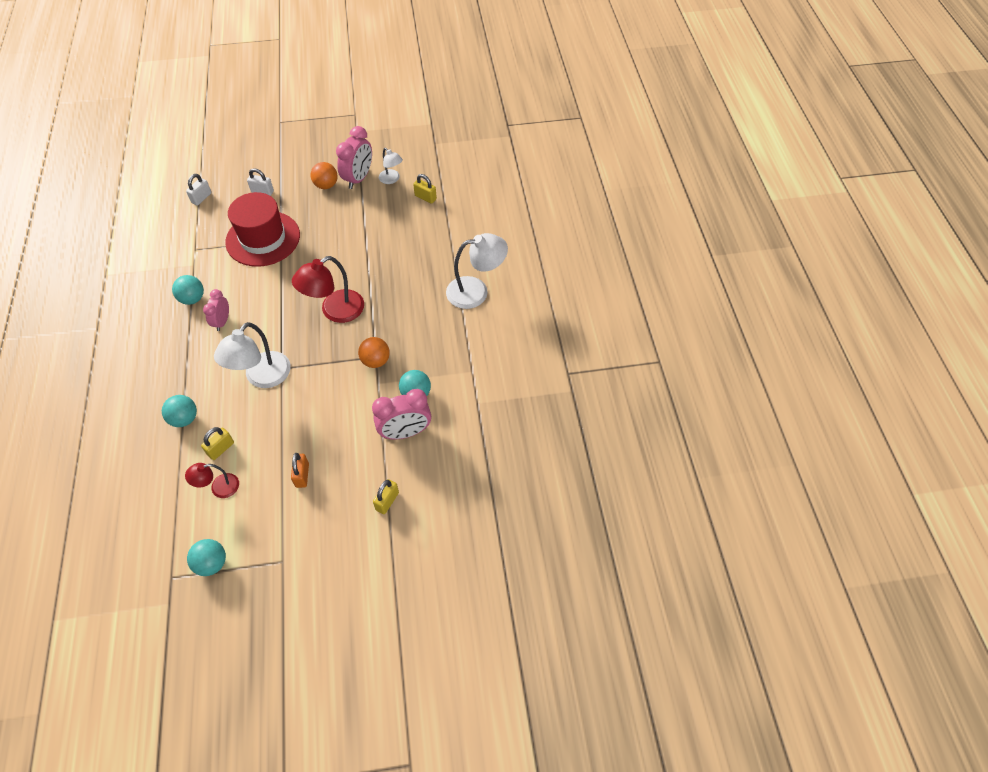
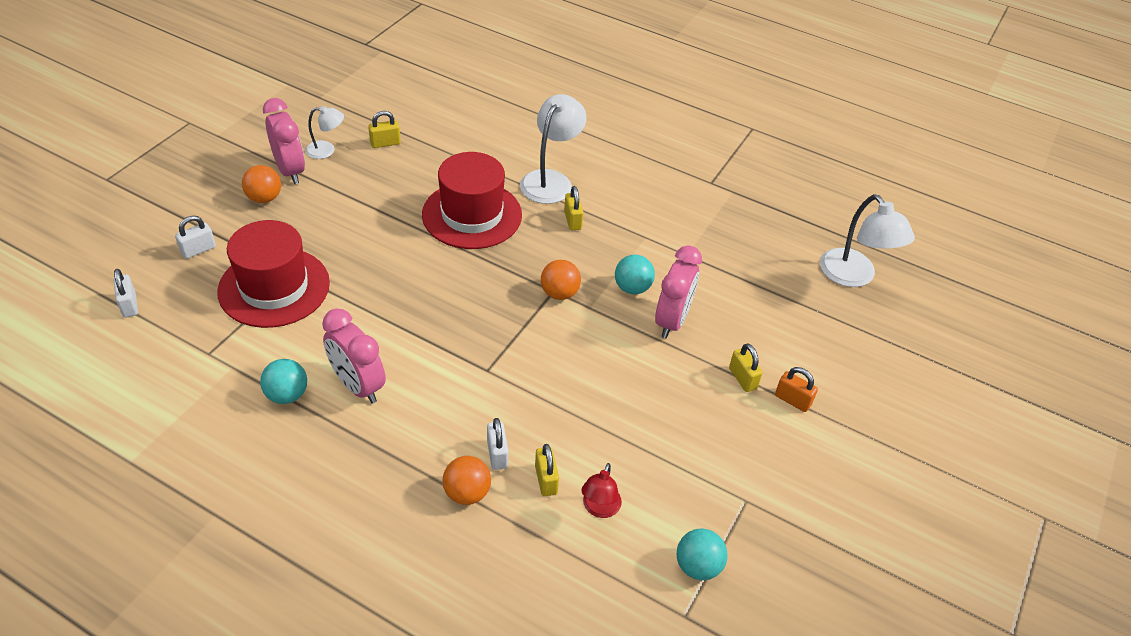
camera: 55 degrees left, 10 degrees down
turquoise ball [162,395,197,427] -> orange ball [442,456,491,505]
pink clock [203,289,229,331] -> pink clock [322,309,386,404], size x1.62
white lamp [214,322,291,388] -> white lamp moved to [820,194,915,287]
orange padlock [291,453,309,488] -> orange padlock moved to [775,367,818,412]
red lamp [292,256,364,323] -> none
none -> red hat [422,152,522,249]
none -> white padlock [487,418,508,470]
none -> yellow padlock [564,186,584,230]

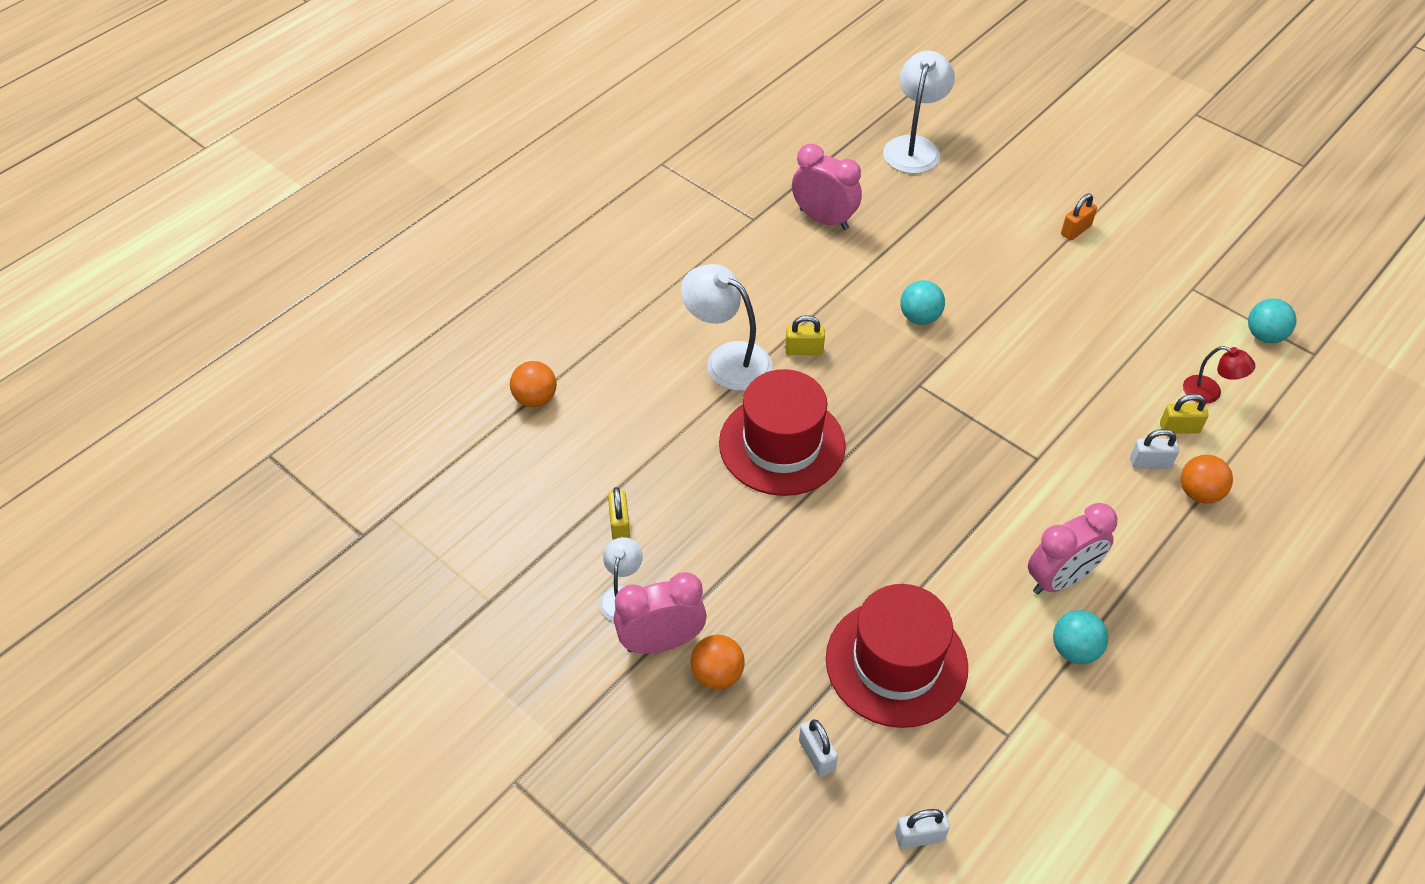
camera: 75 degrees left, 5 degrees up
orange ball [541,260,581,300] -> orange ball moved to [510,361,557,407]
pink clock [655,245,702,338] -> pink clock moved to [792,144,862,230]
yellow padlock [729,343,763,392] -> none
white lamp [820,194,915,287] -> white lamp turned 60 degrees counterclockwise [883,51,955,174]

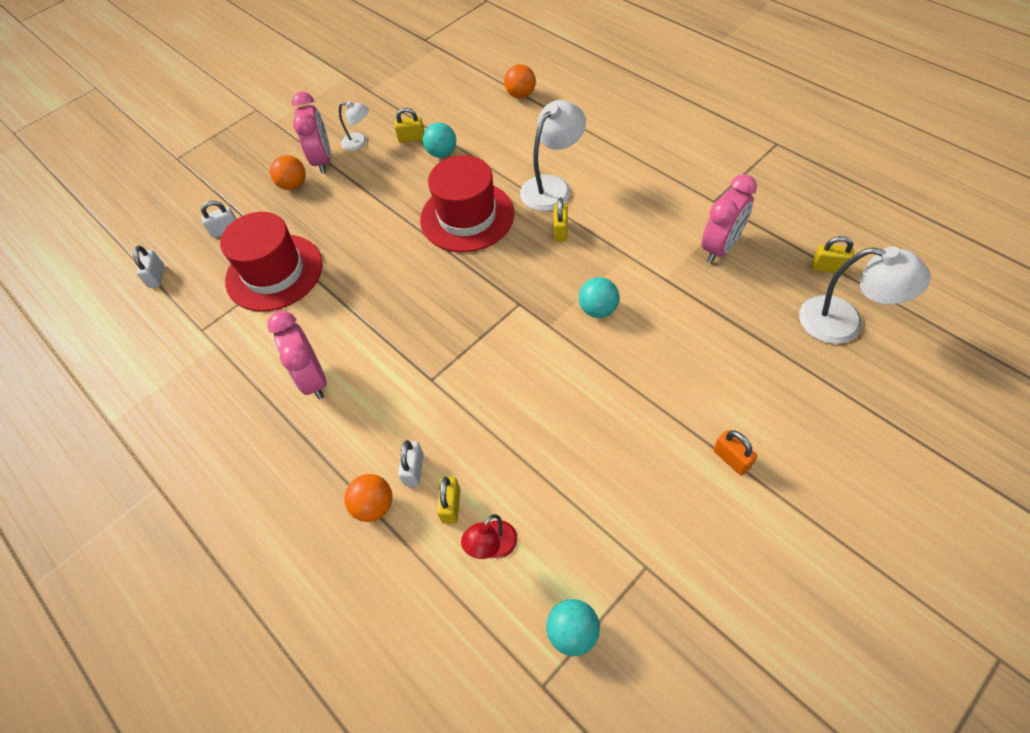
camera: 100 degrees right, 5 degrees up
turquoise ball [1053,610,1108,664] -> turquoise ball moved to [423,122,456,158]
none -> yellow padlock [812,236,854,273]

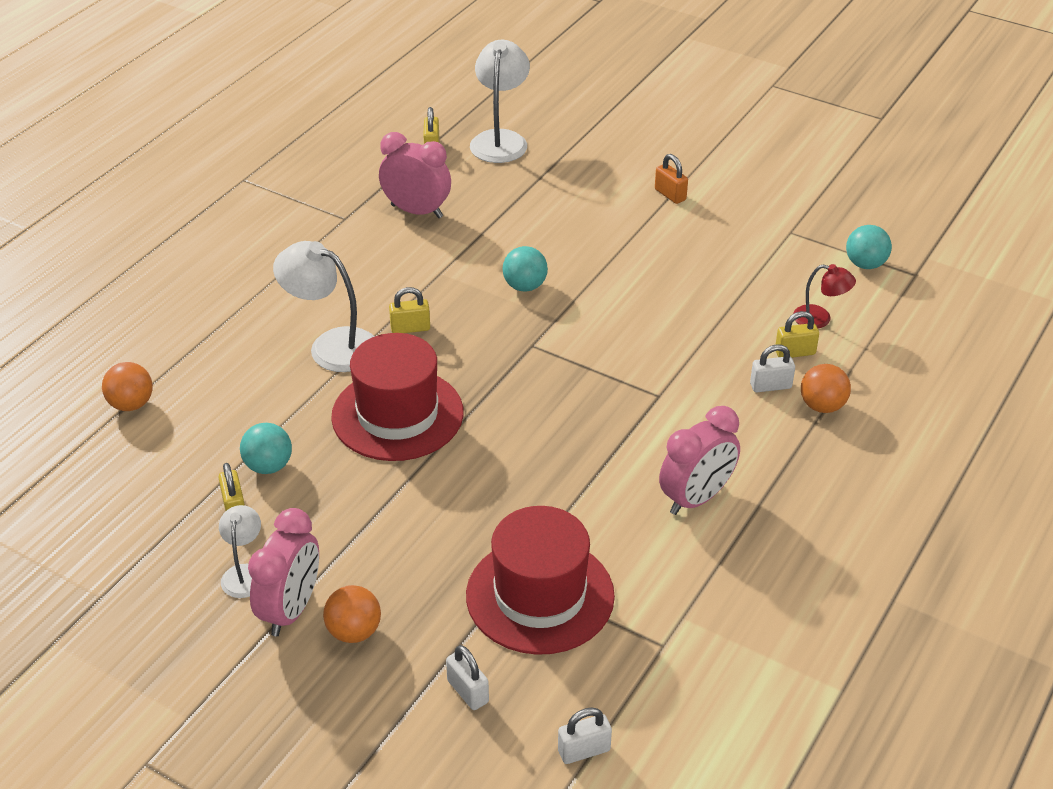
camera: 110 degrees left, 15 degrees down
pink clock [292,92,331,174] -> pink clock turned 135 degrees clockwise [248,508,319,636]
orange padlock [713,430,757,476] -> orange padlock turned 75 degrees counterclockwise [655,154,688,204]

